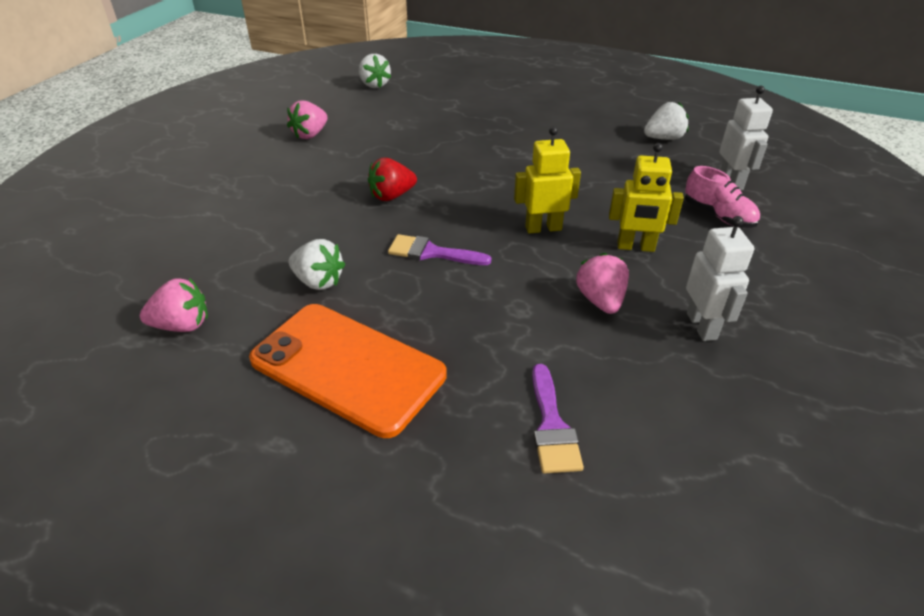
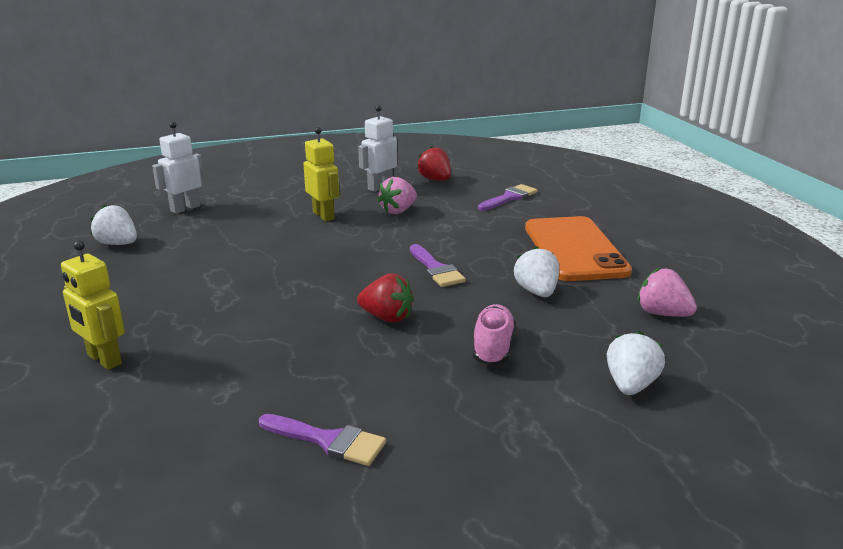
camera: 130 degrees left, 15 degrees down
pink strawberry [287,100,328,139] -> purple brush [259,414,386,466]
white strawberry [359,54,391,88] -> white strawberry moved to [607,331,665,395]
yellow robot [514,126,581,233] -> yellow robot moved to [61,241,125,370]
pink shoe [685,166,760,228] -> pink shoe moved to [473,304,516,366]
none -> red strawberry [417,146,451,181]

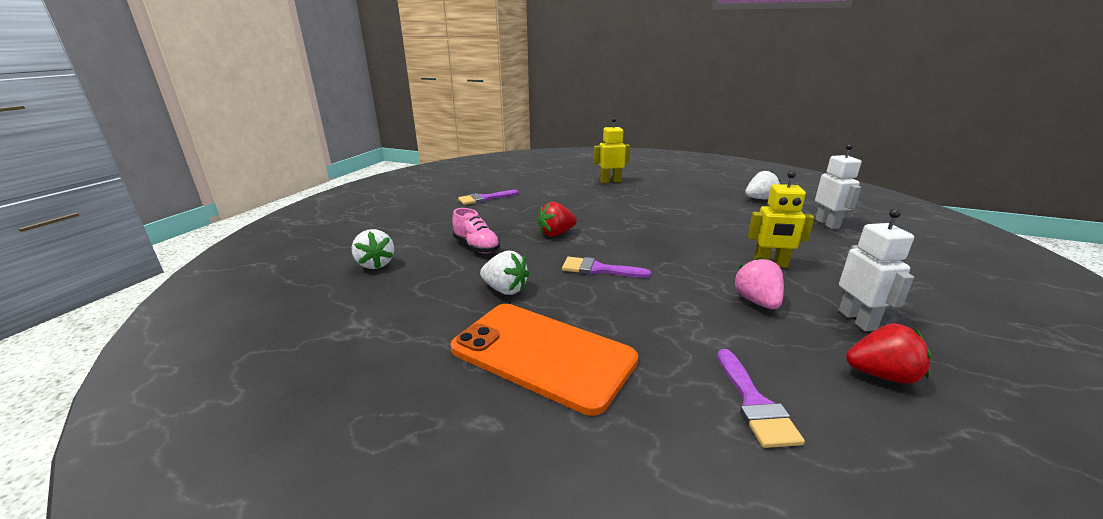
camera: 130 degrees right, 0 degrees up
pink strawberry [638,268,697,317] -> none

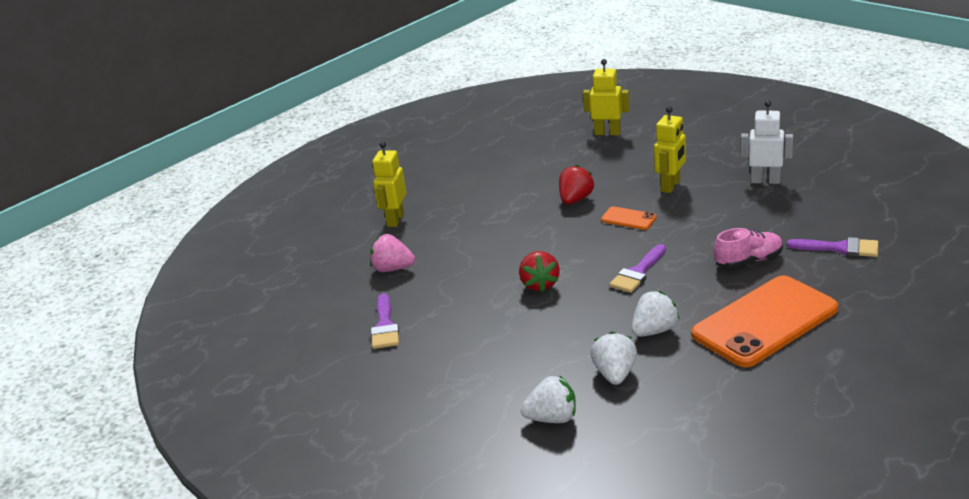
camera: 65 degrees left, 5 degrees up
pink shoe [452,208,500,253] -> pink shoe moved to [714,228,783,268]
pink strawberry [733,257,784,309] -> pink strawberry moved to [370,234,415,272]
white strawberry [745,171,780,199] -> white strawberry moved to [591,331,637,385]
white robot [815,144,862,229] -> yellow robot [583,59,630,135]
red strawberry [846,323,931,384] -> red strawberry moved to [559,165,595,205]
none -> orange phone [601,206,657,230]

